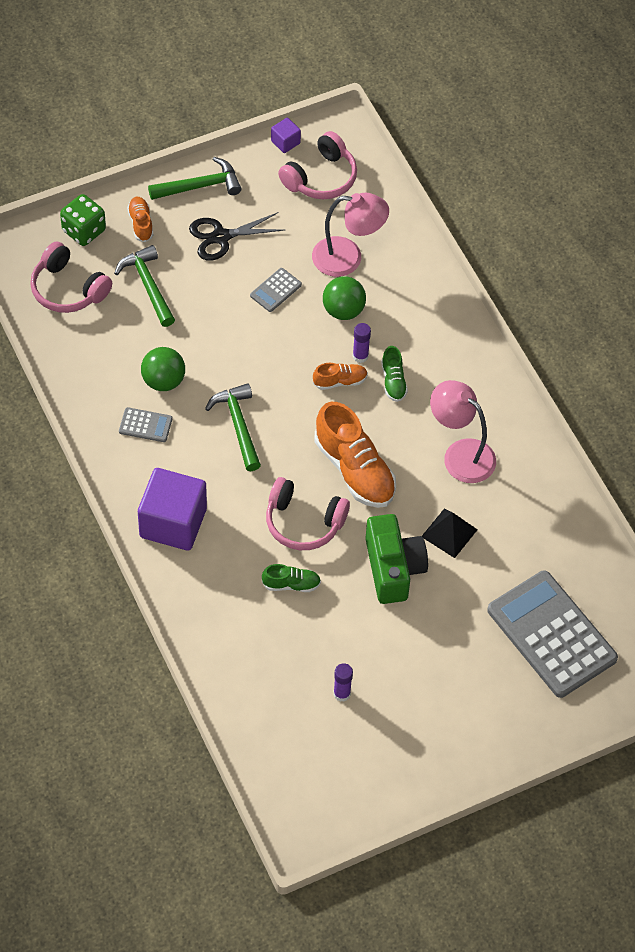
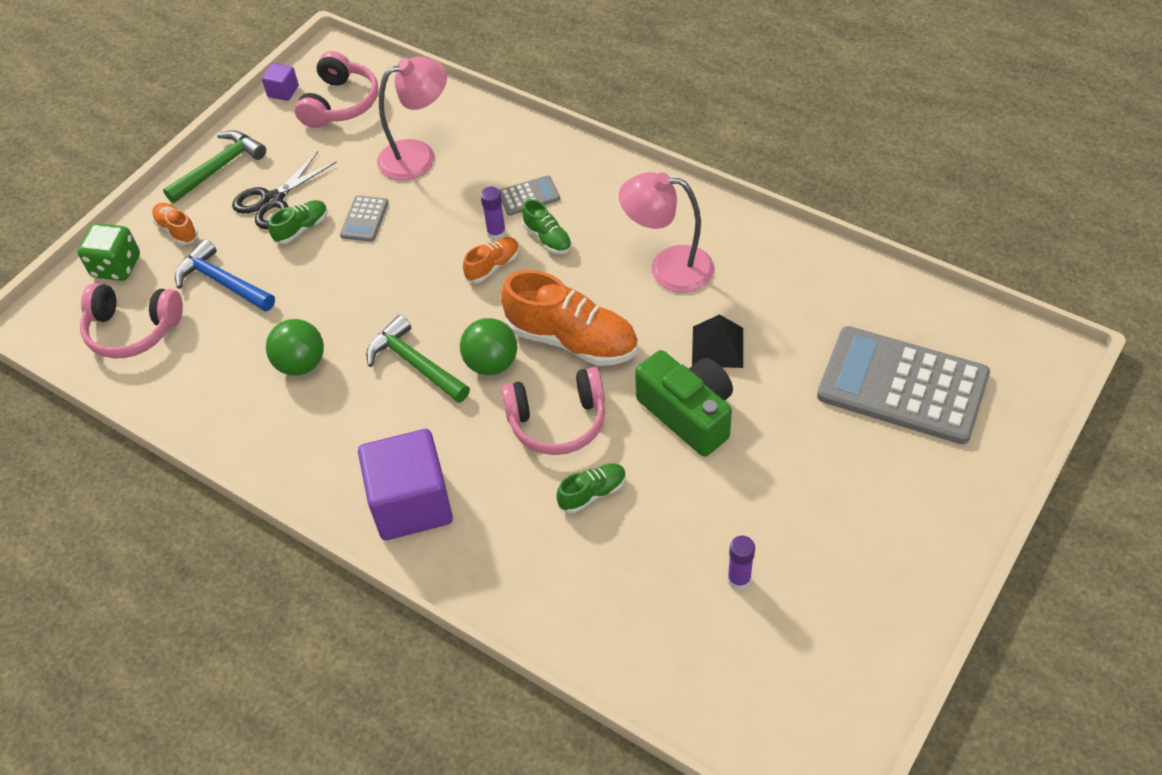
camera: 25 degrees left, 5 degrees down
green hammer [114,245,175,327] -> blue hammer [175,239,275,311]
grey calculator [119,407,173,442] -> grey calculator moved to [499,175,560,216]
green ball [323,276,366,320] -> green ball moved to [460,318,517,375]
none -> green shoe [269,200,328,244]

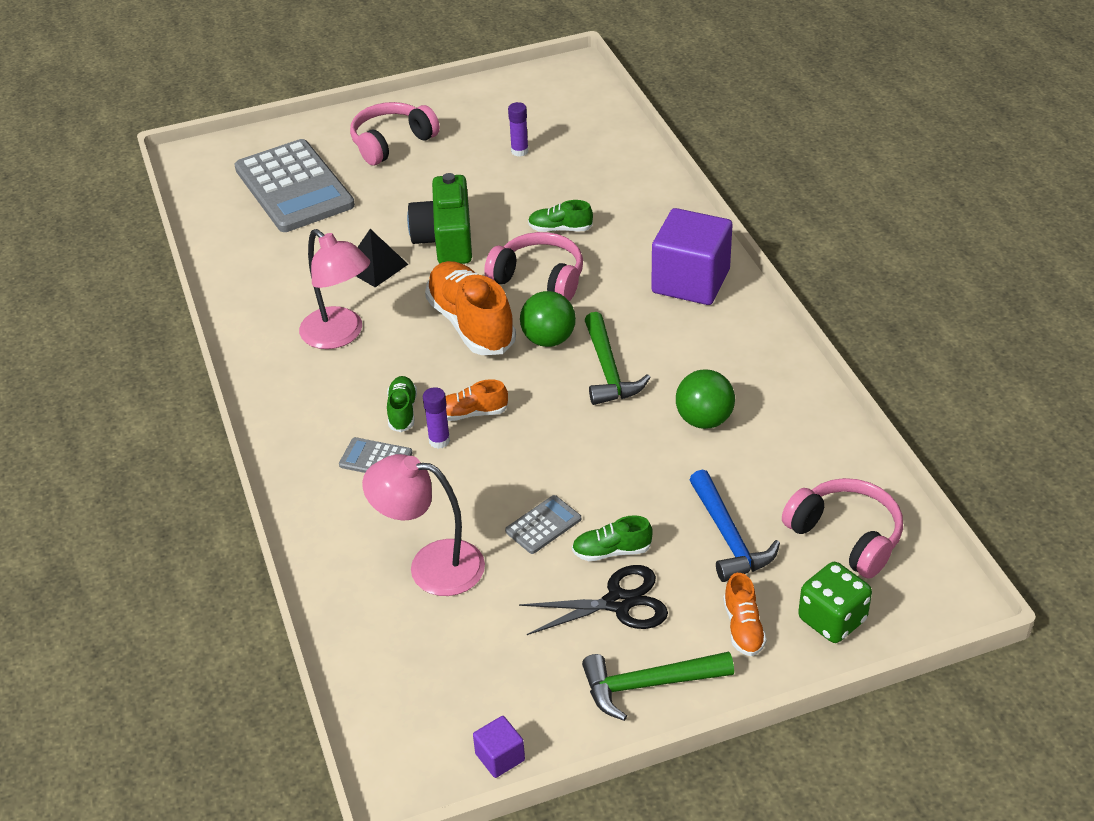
camera: 145 degrees left, 10 degrees down
pink headphones [295,51,379,128] -> pink headphones moved to [350,102,440,165]

